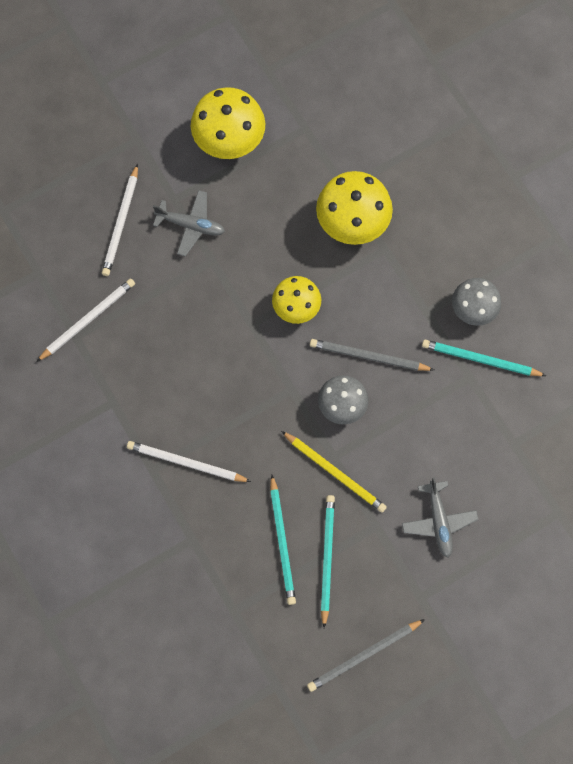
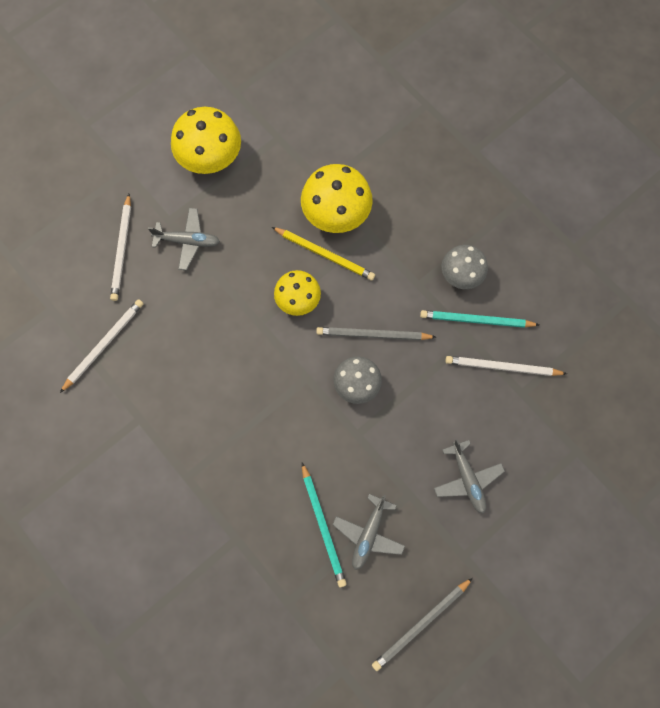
camera: 10 degrees left, 0 degrees up
white pencil [127,441,251,482] -> white pencil moved to [445,356,567,376]
yellow pencil [281,431,387,513] -> yellow pencil moved to [272,227,375,280]
turquoise pencil [321,495,335,628] -> grey plane [332,494,405,570]

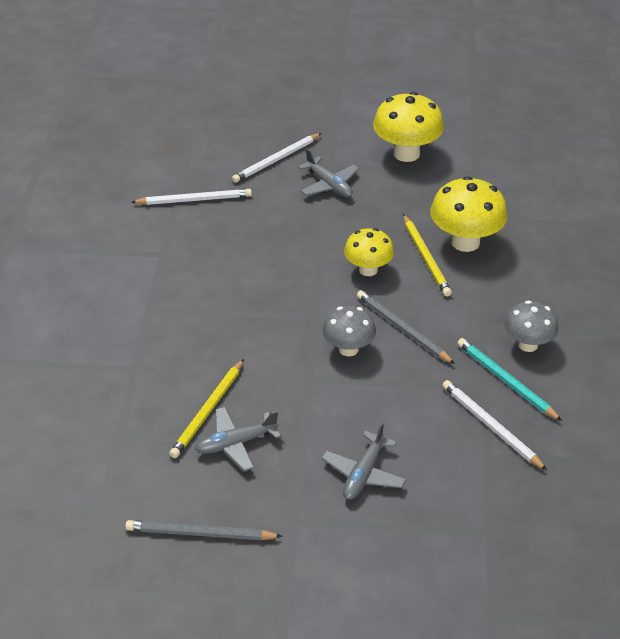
camera: 45 degrees right, 30 degrees down
turquoise pencil [302,463,347,588] -> yellow pencil [169,359,244,458]

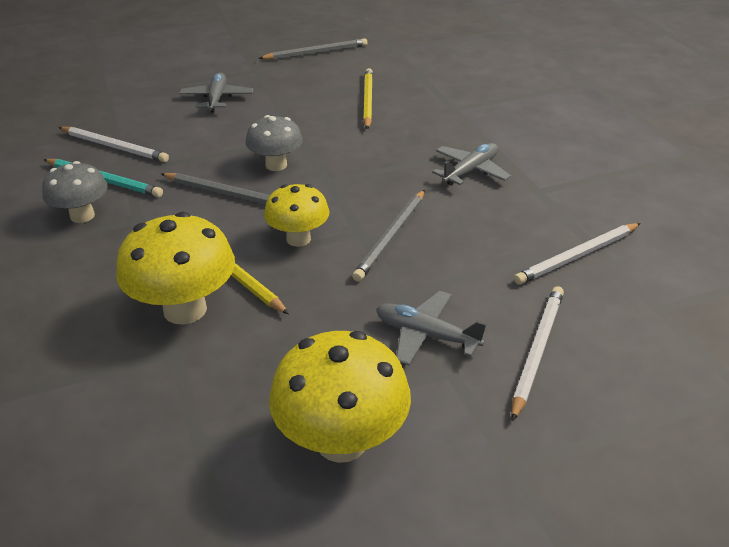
camera: 155 degrees right, 5 degrees down
grey plane [195,407,281,471] -> grey plane moved to [432,143,511,186]
none -> grey pencil [352,190,425,282]

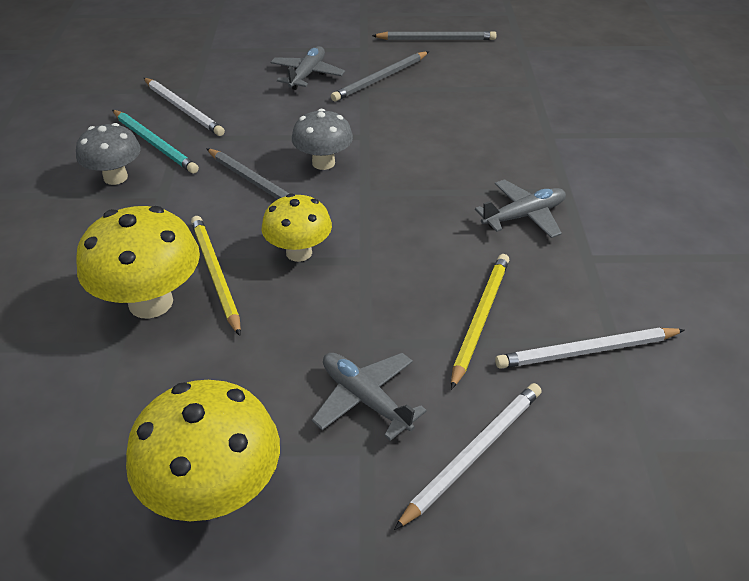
camera: 20 degrees right, 5 degrees up
grey pencil [352,190,425,282] -> grey pencil moved to [331,51,429,102]
yellow pencil [363,68,373,130] -> yellow pencil moved to [451,254,509,390]

